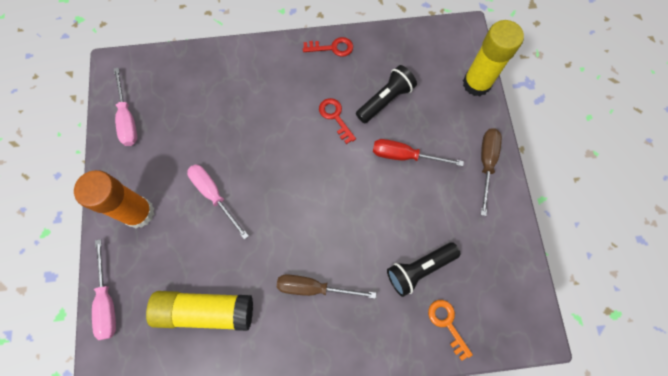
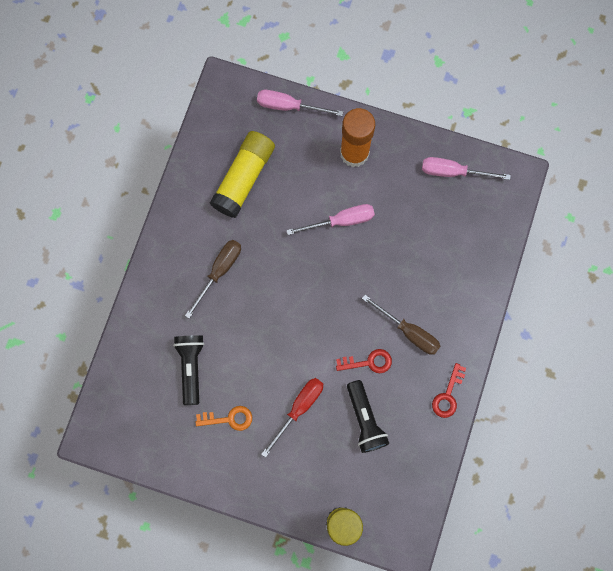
camera: 115 degrees right, 5 degrees up
orange key [428,300,473,361] -> orange key moved to [196,406,252,431]
brown screwdriver [481,128,502,216] -> brown screwdriver moved to [362,295,441,355]

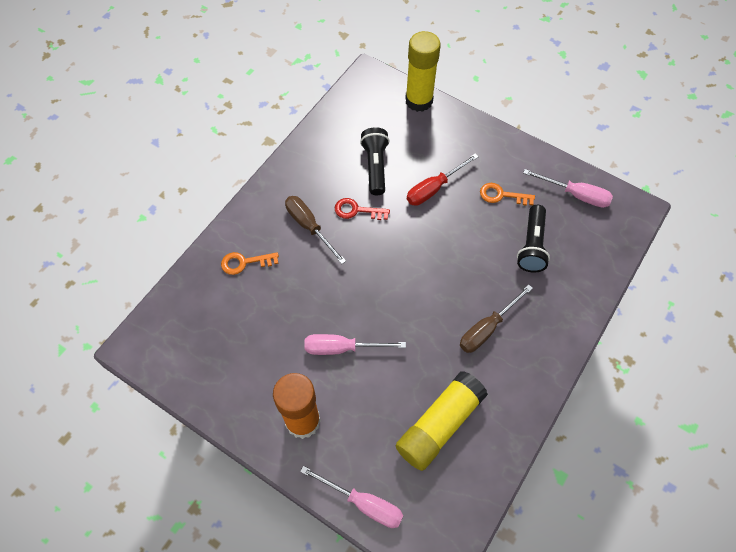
camera: 165 degrees left, 15 degrees down
pink screwdriver [422,157,511,180] -> pink screwdriver moved to [523,169,613,208]
red key [432,363,466,418] -> none
none -> orange key [221,252,279,275]

